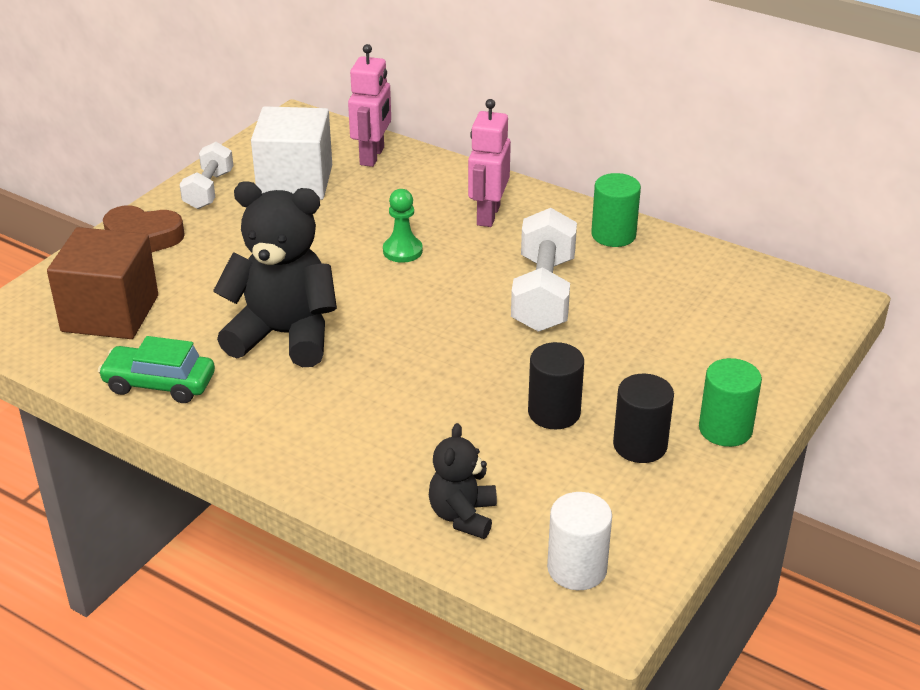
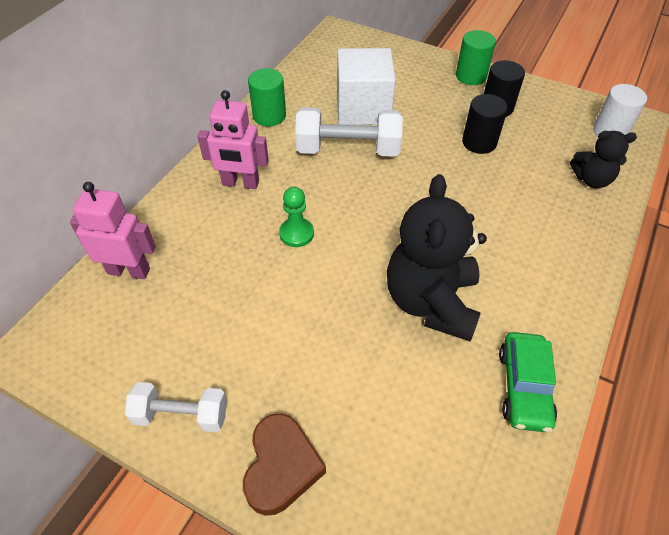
camera: 95 degrees left, 15 degrees up
brown cube [47,227,158,339] -> none
white cube [251,106,332,200] -> white cube moved to [337,48,396,125]

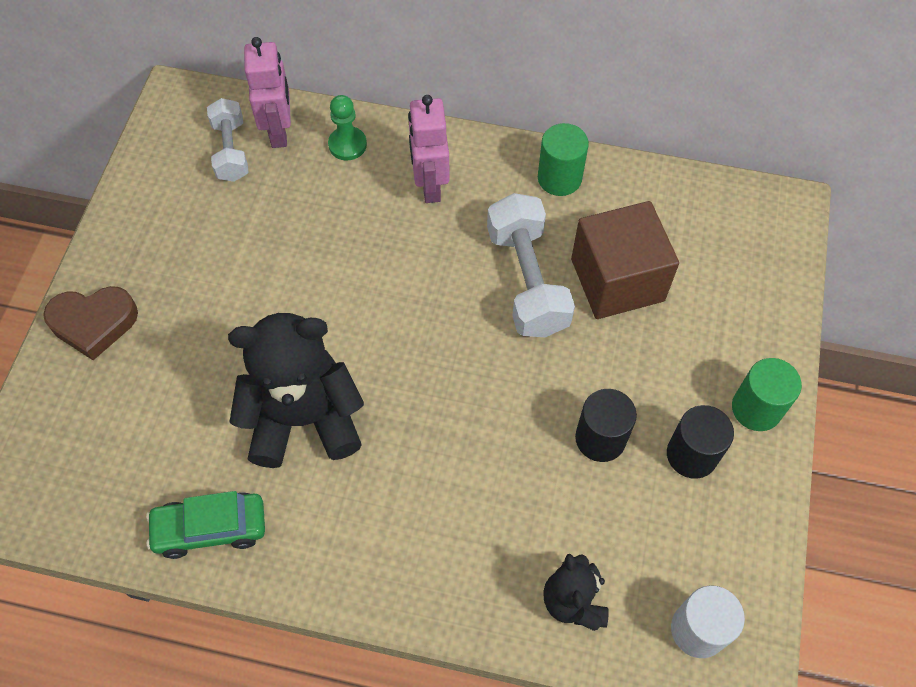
camera: 75 degrees right, 10 degrees up
white dumbbell [125,382,227,432] -> white dumbbell moved to [207,98,249,182]
green pawn [279,187,314,247] -> green pawn moved to [328,95,367,160]
white cube [337,48,396,125] -> brown cube [571,201,679,319]

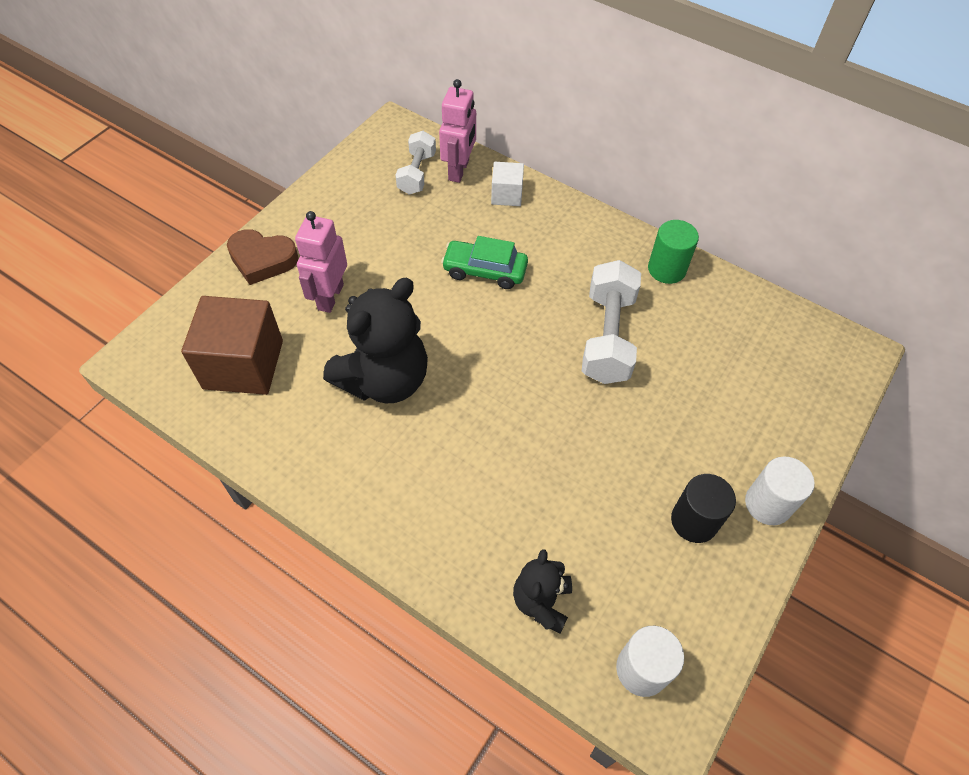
camera: 20 degrees right, 5 degrees down
green car [146,491,265,559] -> green car moved to [441,236,528,289]
black teddy bear [228,313,364,468] -> black teddy bear turned 120 degrees clockwise [323,278,428,403]
green pawn [328,95,367,160] -> white cube [491,162,524,206]
pink robot [408,95,450,203] -> pink robot moved to [295,211,347,313]
brown cube [571,201,679,319] -> brown cube moved to [181,296,283,395]
black cylinder [575,389,637,462] -> none
green cylinder [732,358,802,431] -> white cylinder [745,456,815,525]

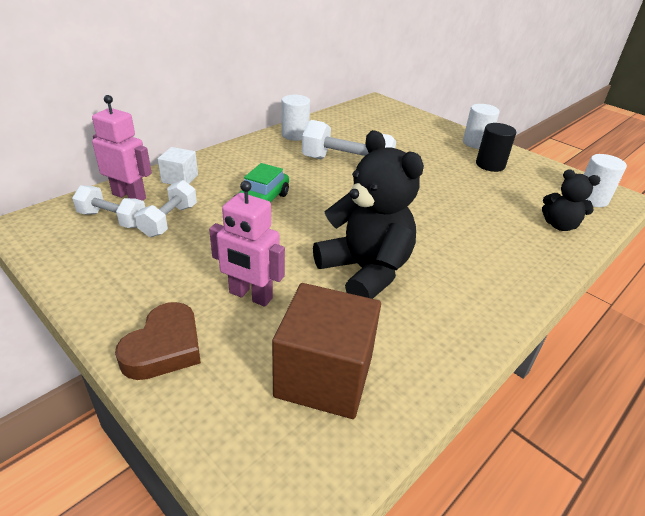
camera: 80 degrees left, 20 degrees down
green cylinder [648,220,699,284] -> white cylinder [281,95,310,141]
none -> white dumbbell [135,180,197,237]

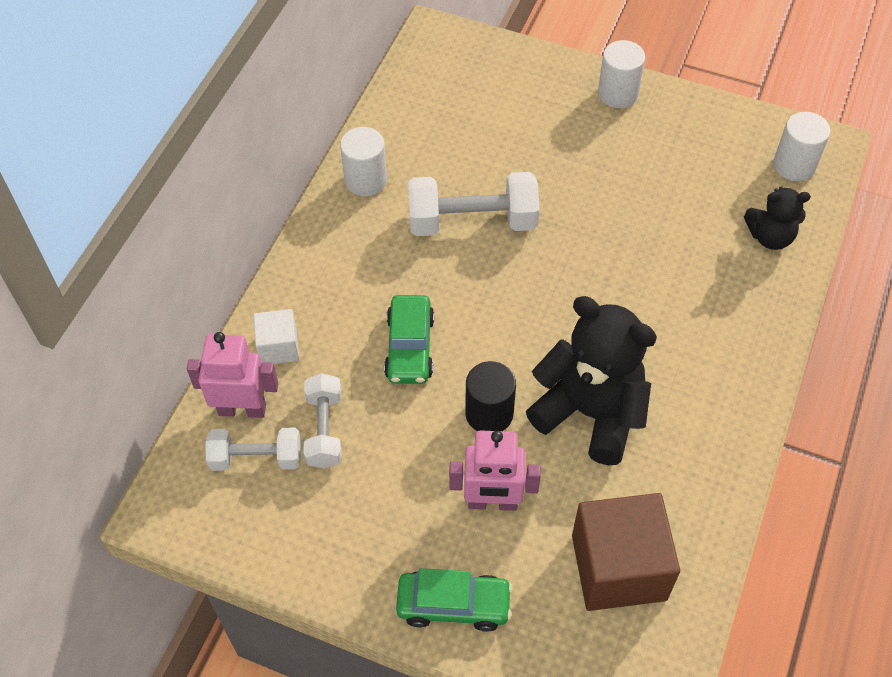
camera: 20 degrees left, 20 degrees up
brown heart [115,302,201,380] -> green car [396,568,512,632]
black cylinder [476,123,516,172] -> black cylinder moved to [465,361,516,431]

